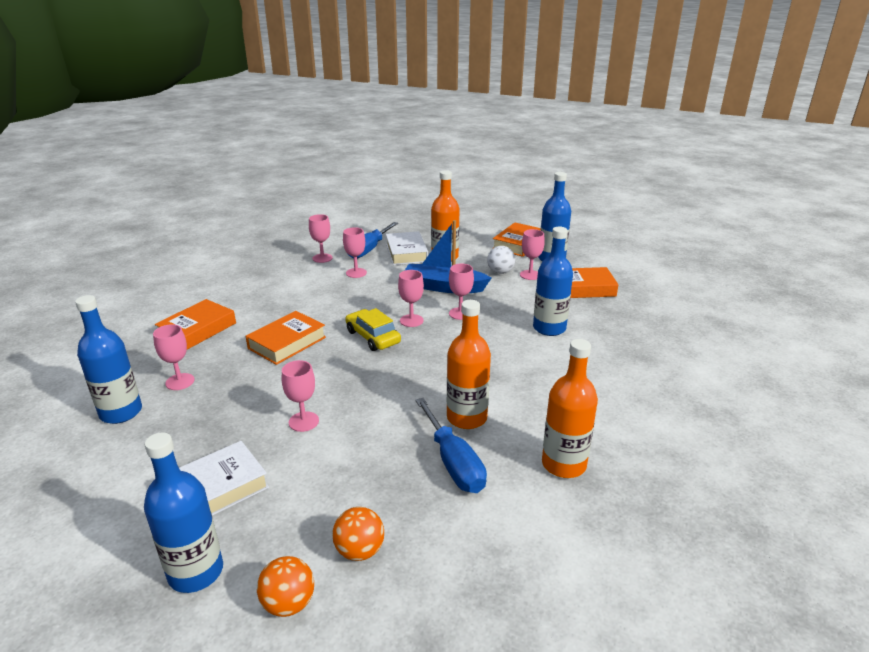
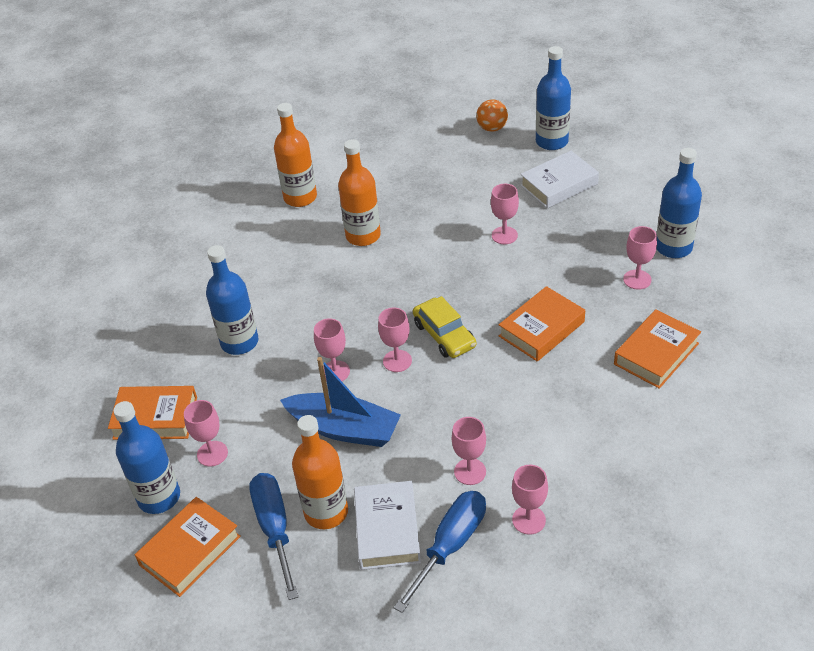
camera: 170 degrees left, 15 degrees up
orange ball [332,507,384,561] -> none
blue screwdriver [415,398,487,493] -> blue screwdriver moved to [249,473,298,600]
white ball [487,246,515,274] -> none

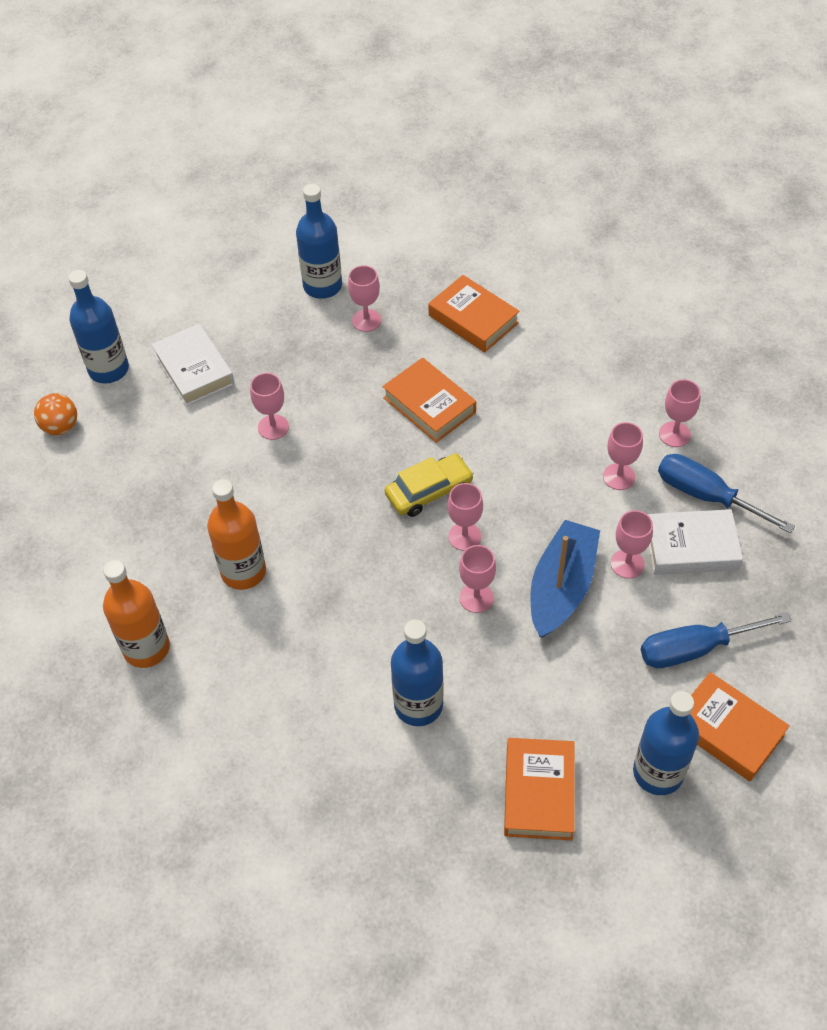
camera: 90 degrees left, 10 degrees up
pink goblet [184,400,228,466] -> pink goblet moved to [611,510,653,579]
orange bottle [292,415,348,529] -> none

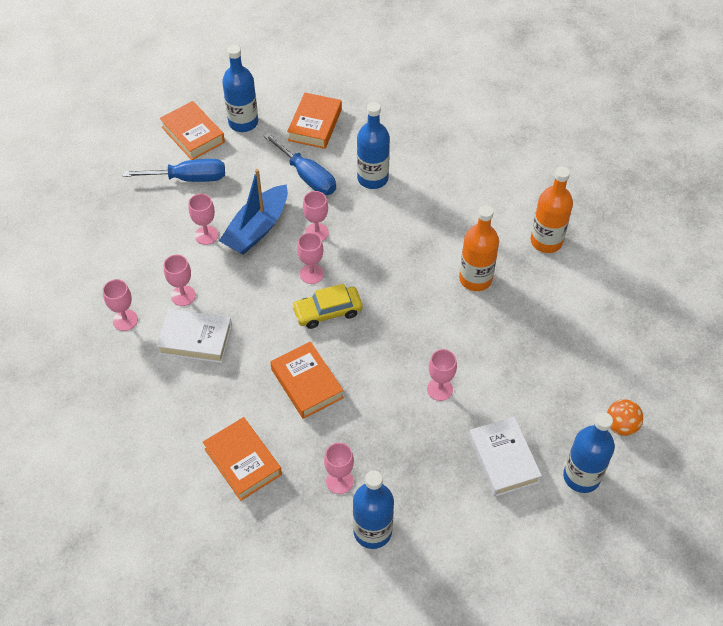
camera: 170 degrees left, 0 degrees up
white book [647,509,743,575] -> white book moved to [157,309,232,363]
blue screwdriver [658,454,795,534] -> blue screwdriver moved to [264,133,336,195]

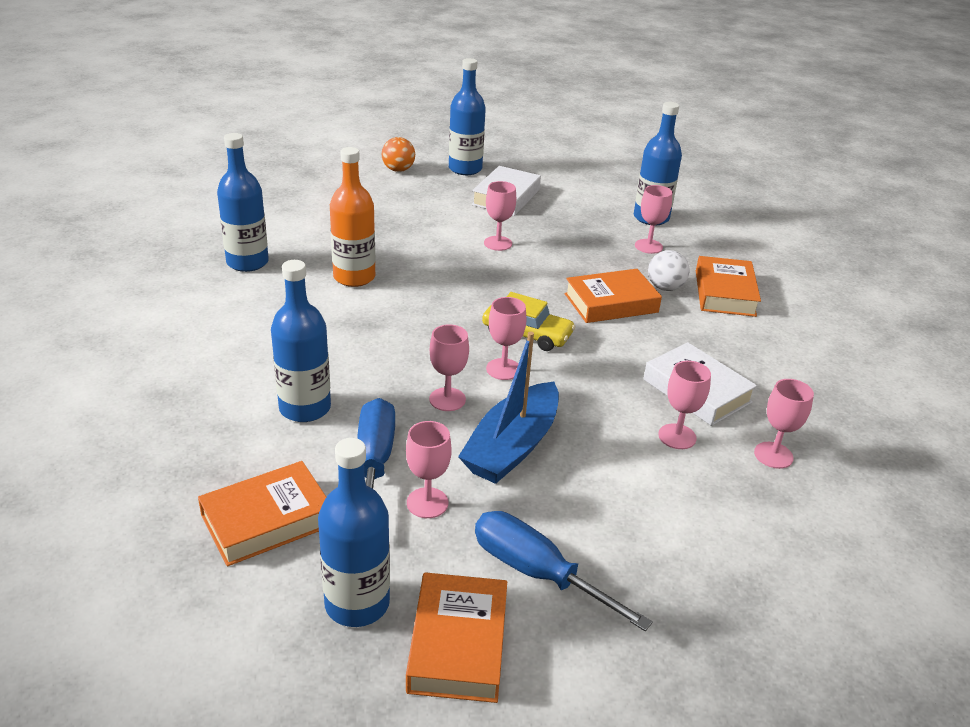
camera: 140 degrees left, 20 degrees down
pink goblet [189,194,218,245] -> pink goblet moved to [406,421,452,518]
blue boat [219,169,288,255] -> blue boat turned 135 degrees clockwise [458,331,559,484]
orange book [270,341,344,419] -> orange book turned 60 degrees clockwise [564,269,662,323]
orange bottle [531,166,573,253] -> blue bottle [217,133,269,272]
none -> white ball [648,250,689,291]

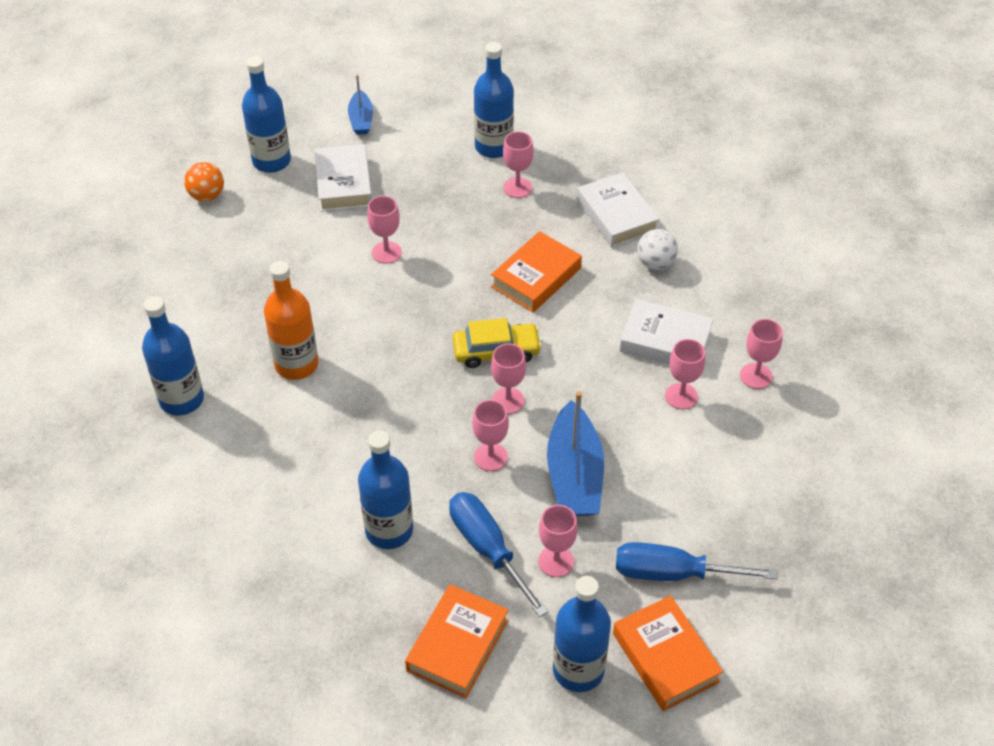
camera: 30 degrees left, 15 degrees up
white ball [648,250,689,291] -> white ball moved to [637,229,678,270]
orange book [696,256,761,317] -> white book [577,172,659,248]
none -> blue boat [348,75,373,135]

